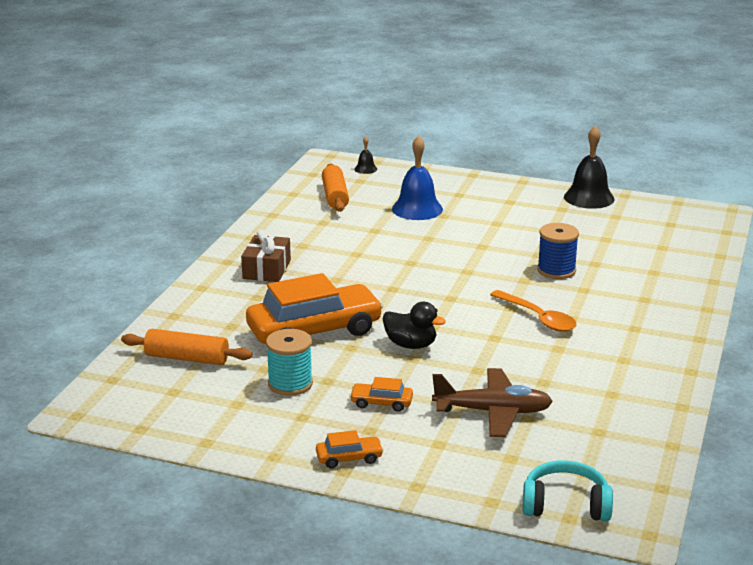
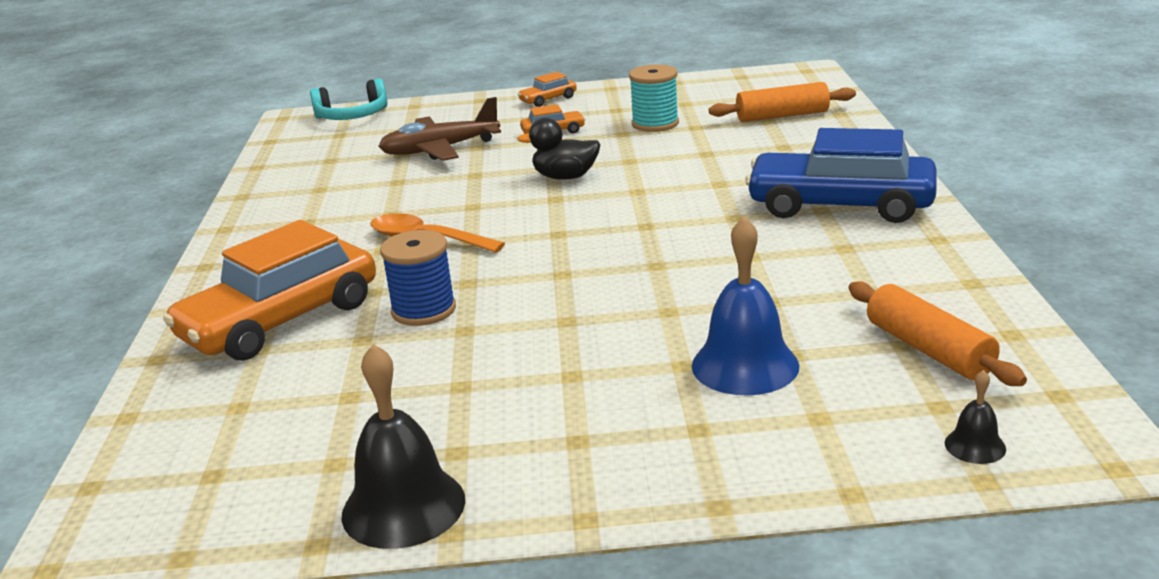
camera: 160 degrees right, 0 degrees up
brown gift [241,229,291,282] -> blue car [745,128,937,223]
orange car [246,273,383,344] -> orange car moved to [163,220,376,361]

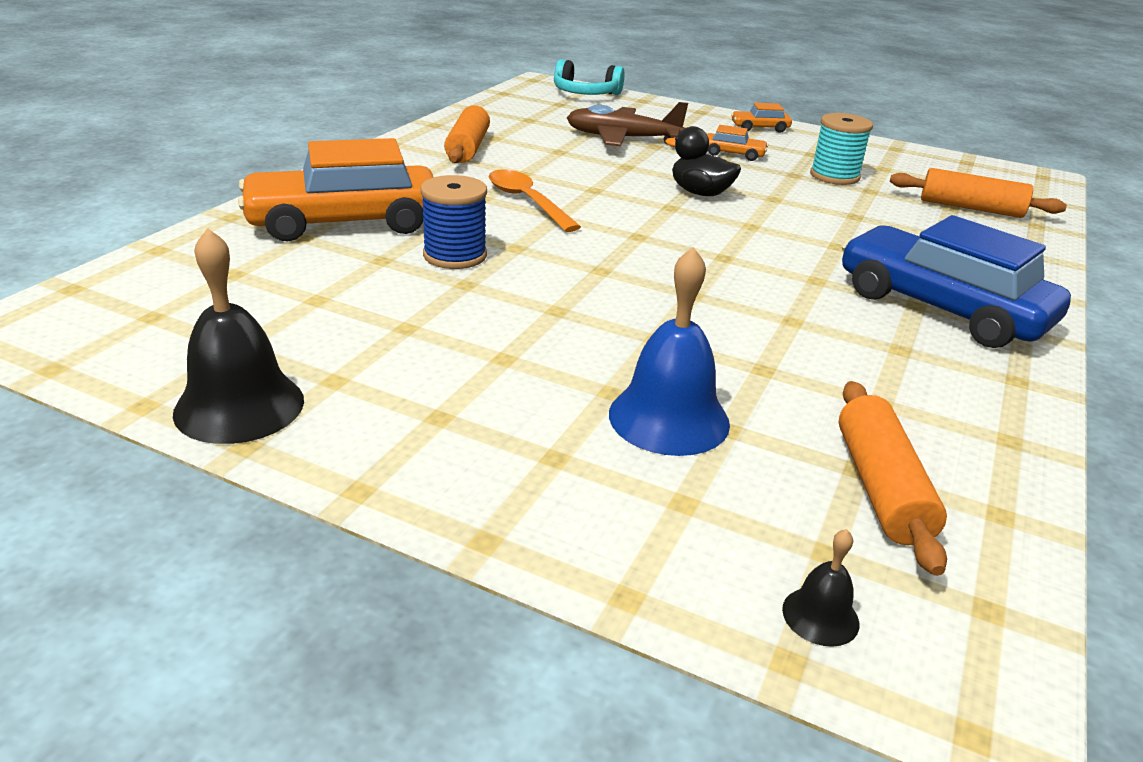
camera: 25 degrees right, 5 degrees up
none -> orange rolling pin [444,105,490,163]

